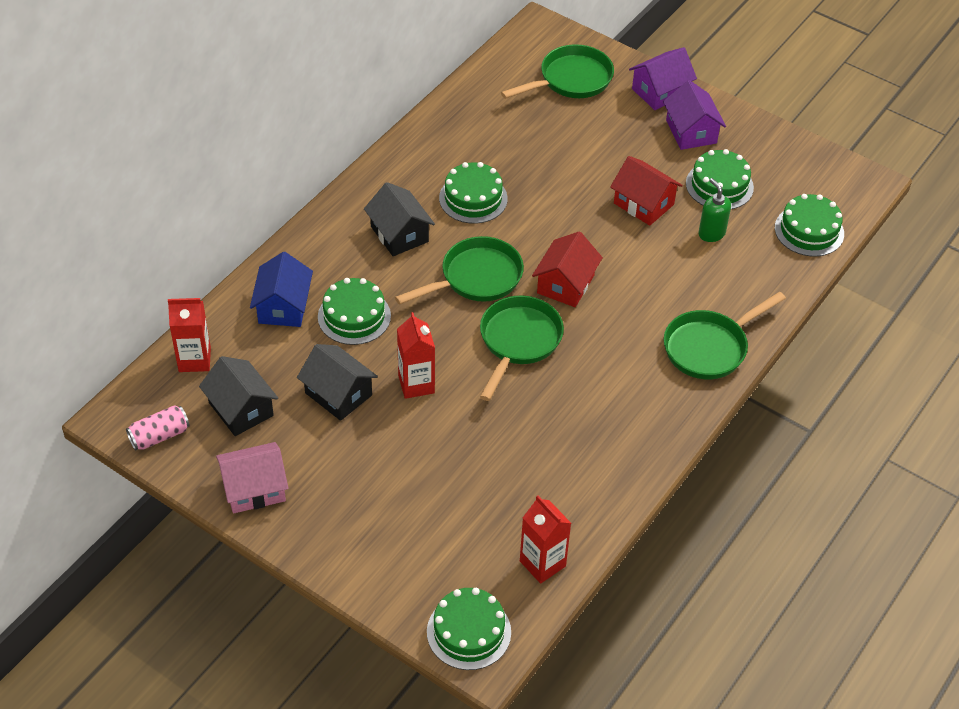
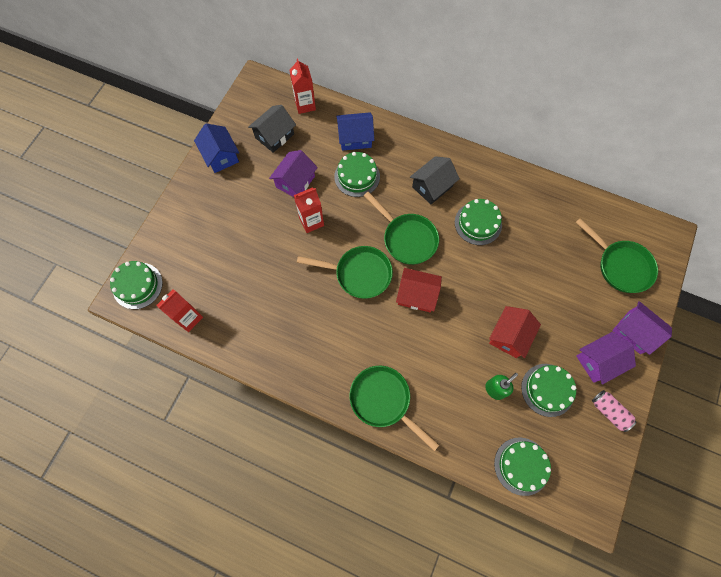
camera: 80 degrees right, 20 degrees up
pink can [126,405,190,451] -> pink can moved to [592,390,636,432]
pink house [216,442,289,514] -> blue house [194,123,239,173]
black house [297,344,378,421] -> purple house [269,150,318,197]

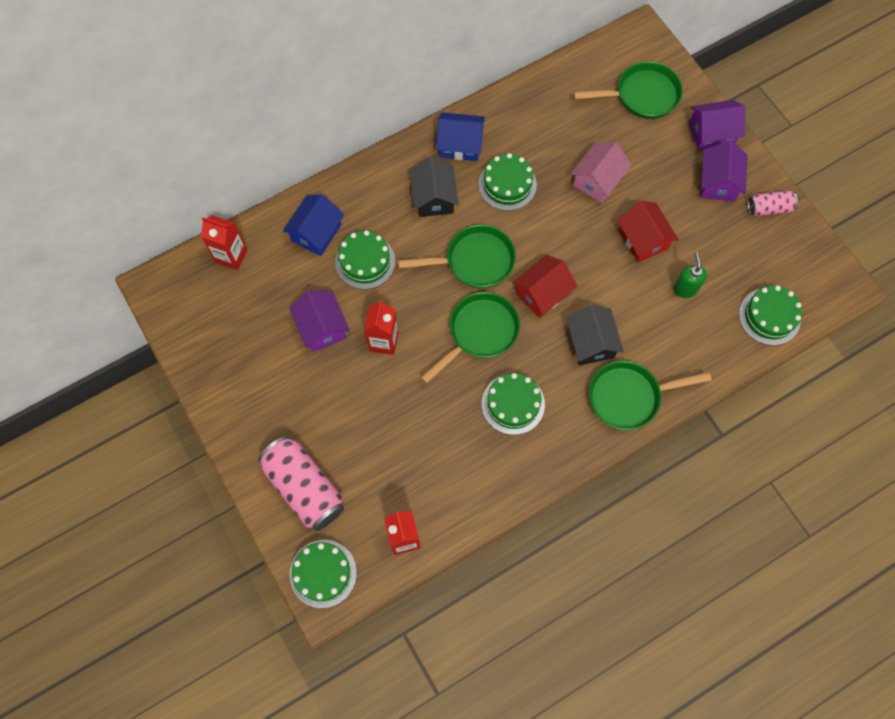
camera: 55 degrees left, 0 degrees up
blue house [194,123,239,173] -> blue house moved to [436,112,485,161]
black house [248,105,296,153] -> black house moved to [566,305,624,365]
green cake [521,364,576,417] -> green cake moved to [482,373,545,435]
none -> pink can [258,436,344,531]
none -> pink house [571,142,632,203]

